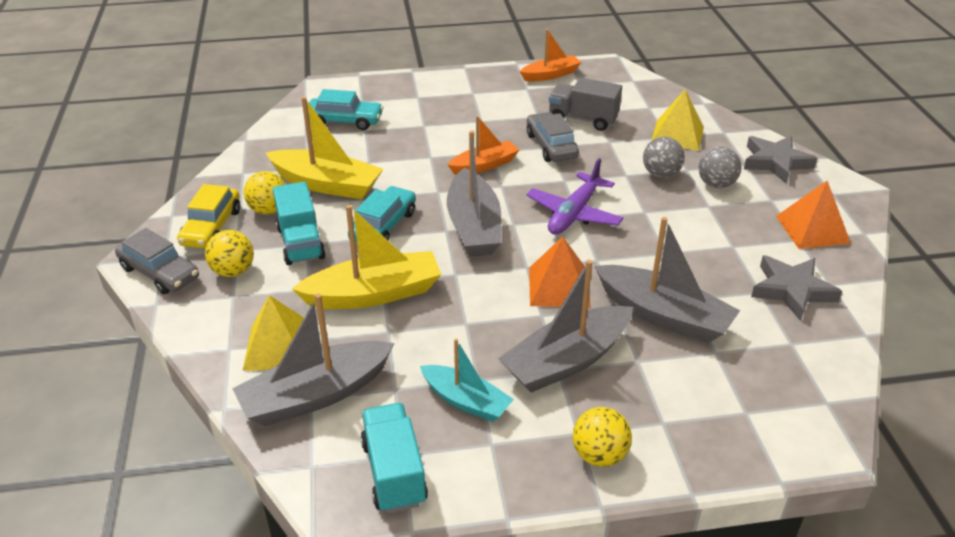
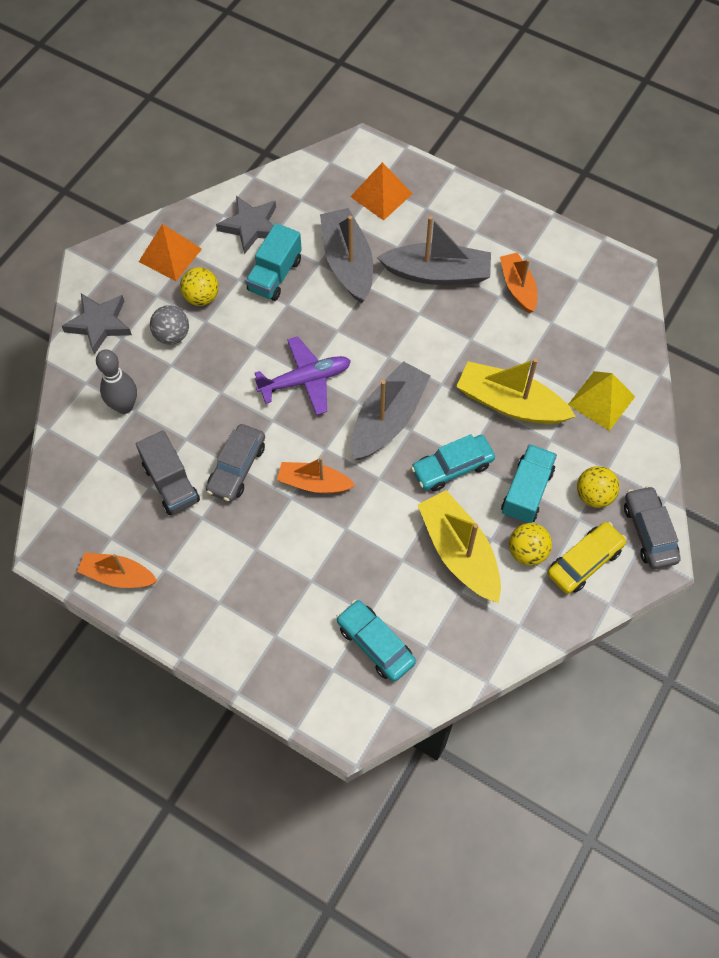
camera: 140 degrees left, 25 degrees up
grey boat [232,293,394,426] -> none
turquoise truck [361,403,428,513] -> turquoise truck moved to [246,223,302,301]
turquoise boat [420,339,514,422] -> orange boat [500,252,537,313]
orange pyramid [529,237,590,307] -> orange pyramid moved to [350,162,412,220]
yellow ball [573,407,632,467] -> yellow ball moved to [180,267,218,306]
grey ball [643,137,685,178] -> none
yellow pyramid [651,90,704,151] -> grey bowling pin [96,349,137,414]

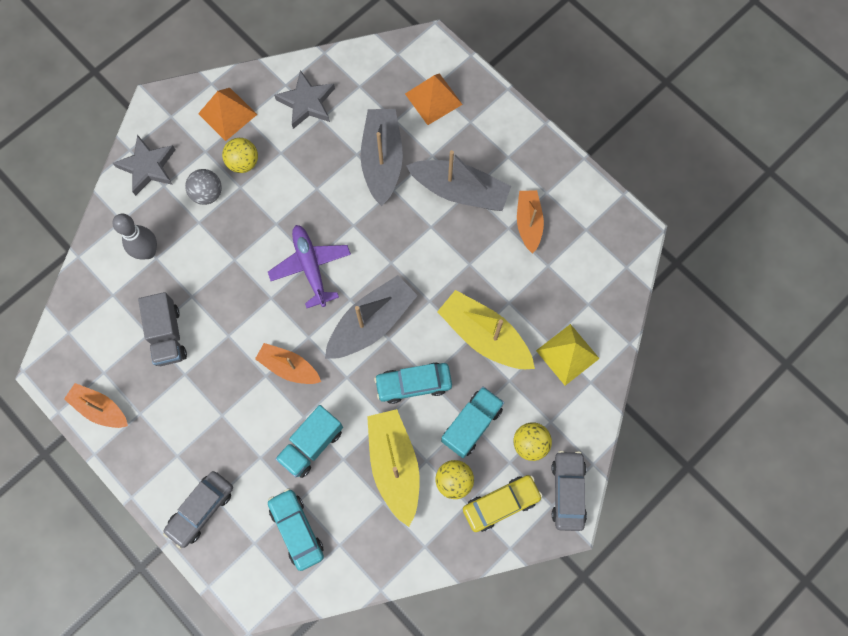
camera: 15 degrees right, 10 degrees up
grey car [206,424,265,502] -> grey car moved to [163,471,233,549]
turquoise truck [246,223,302,301] -> turquoise truck moved to [275,405,343,478]
purple plane [254,336,351,415] -> purple plane turned 105 degrees counterclockwise [268,225,351,308]

